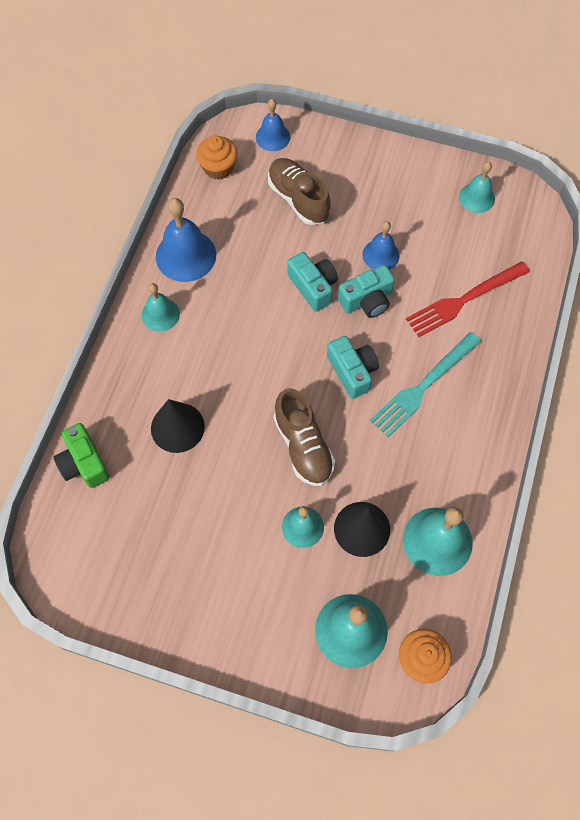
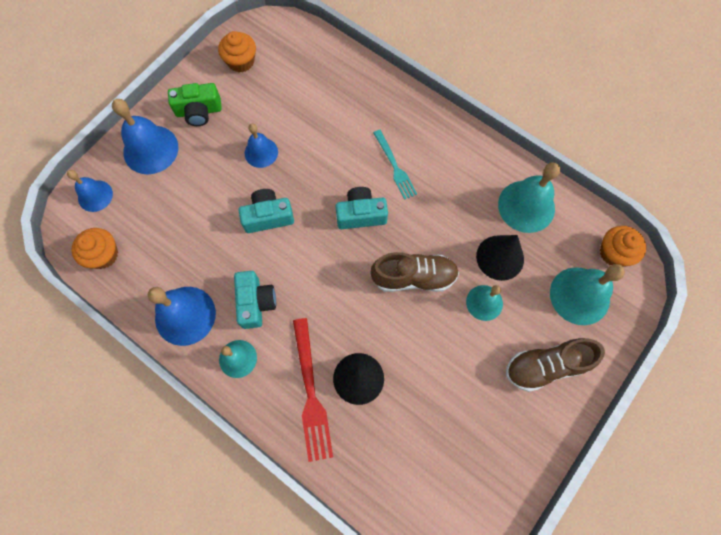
camera: 70 degrees left, 5 degrees up
green camera [53,423,110,488] -> green camera moved to [168,83,222,126]
brown shoe [268,158,331,225] -> brown shoe moved to [506,338,605,392]
turquoise camera [338,265,395,318] -> turquoise camera moved to [234,271,276,329]
turquoise fork [370,332,481,437] -> turquoise fork [373,130,417,200], size x0.65
red fork [406,261,530,337] -> red fork moved to [293,318,333,462]
turquoise bell [459,162,495,213] -> orange cupcake [218,31,256,73]
none -> blue bell [112,99,178,174]

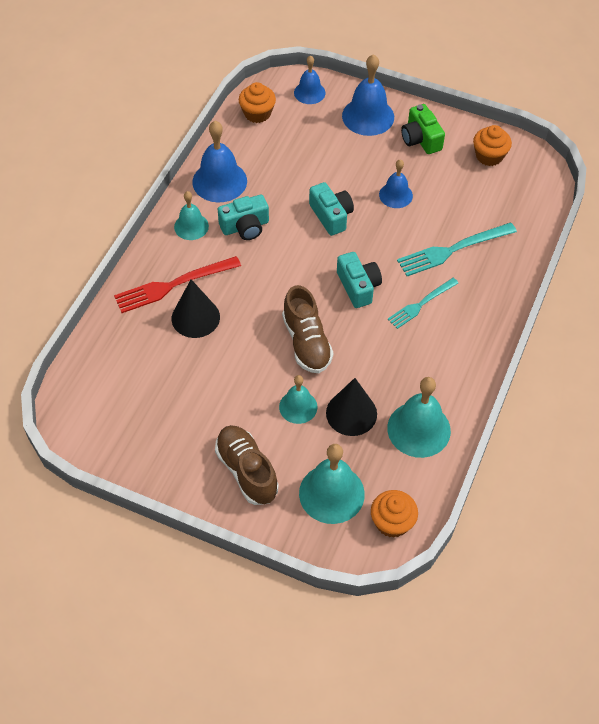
camera: 75 degrees right, 15 degrees down
none -> turquoise fork [397,223,517,276]

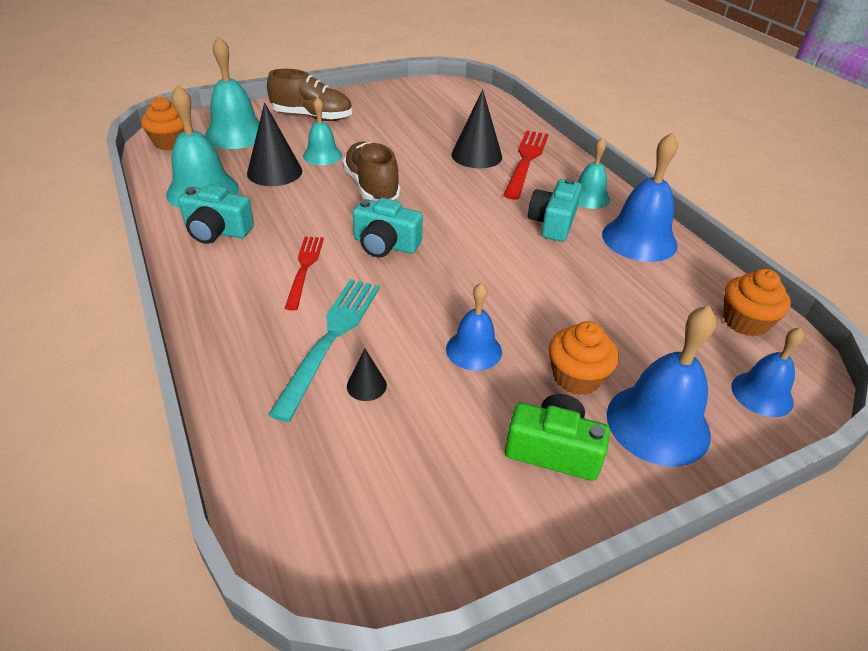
camera: 130 degrees right, 15 degrees down
brown shoe [282,285,333,373] -> brown shoe turned 45 degrees clockwise [342,142,401,202]
turquoise camera [309,182,354,236] -> turquoise camera moved to [178,185,254,244]
turquoise fork [388,278,458,329] -> red fork [285,236,324,310]
orange cupcake [473,125,512,166] -> orange cupcake moved to [549,321,619,395]
none -> black cone [347,349,387,401]

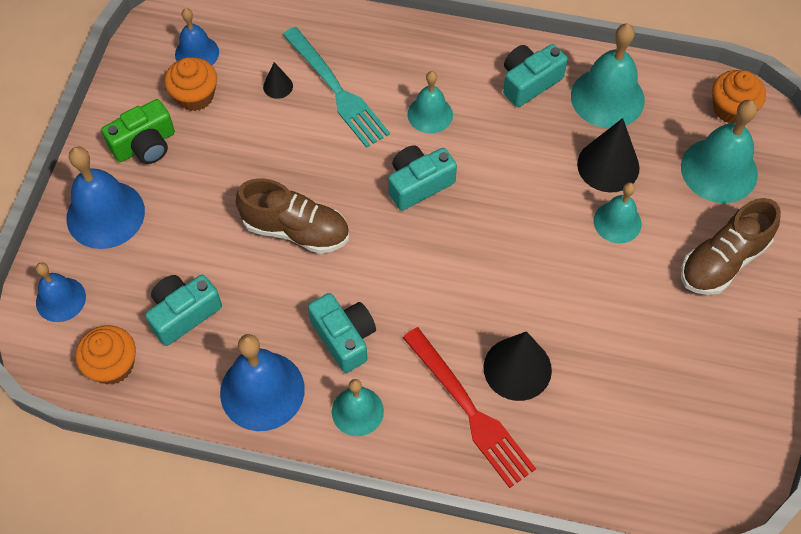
camera: 130 degrees right, 20 degrees up
red fork [285,236,324,310] -> turquoise bell [407,71,453,134]
brown shoe [342,142,401,202] -> brown shoe moved to [236,178,349,254]
blue bell [446,282,502,371] -> blue bell moved to [175,8,219,65]
orange cupcake [549,321,619,395] -> orange cupcake moved to [164,57,217,111]
none -> turquoise camera [145,275,222,346]

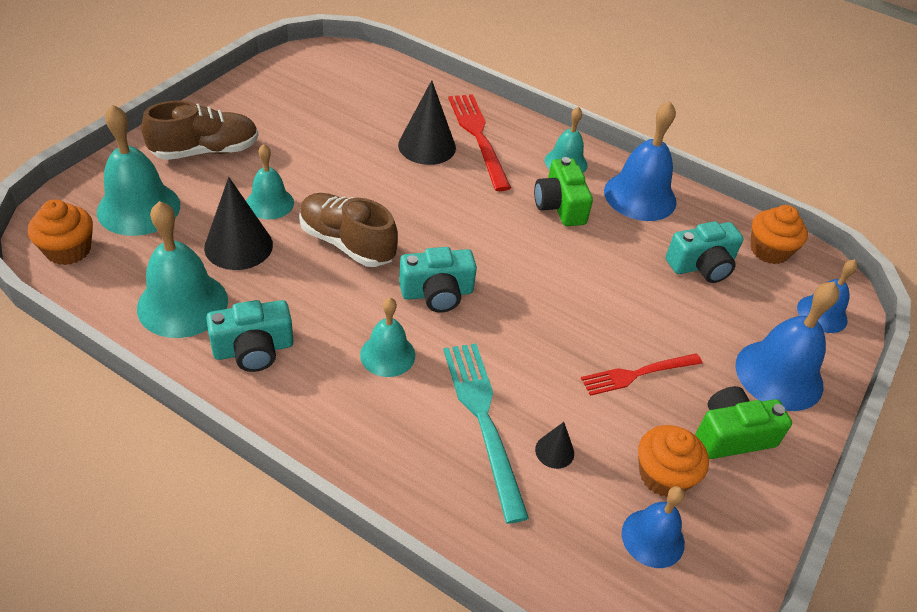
camera: 165 degrees left, 15 degrees down
brown shoe [236,178,349,254] -> brown shoe moved to [299,193,398,267]
turquoise camera [308,293,376,373] -> green camera [534,157,593,226]
none -> red fork [581,353,702,396]

